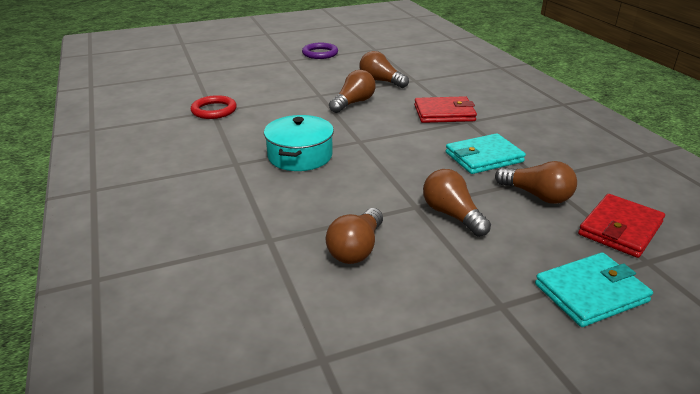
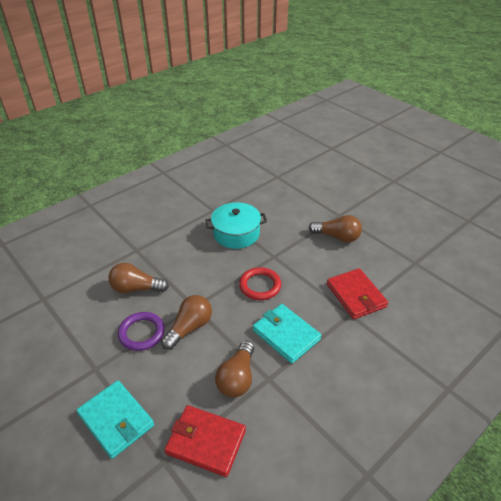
camera: 70 degrees right, 10 degrees up
red ring [191,95,237,119] -> red ring moved to [239,267,281,300]
purple ring [302,43,338,59] -> purple ring moved to [118,312,165,351]
brown light bulb [360,51,409,88] -> none

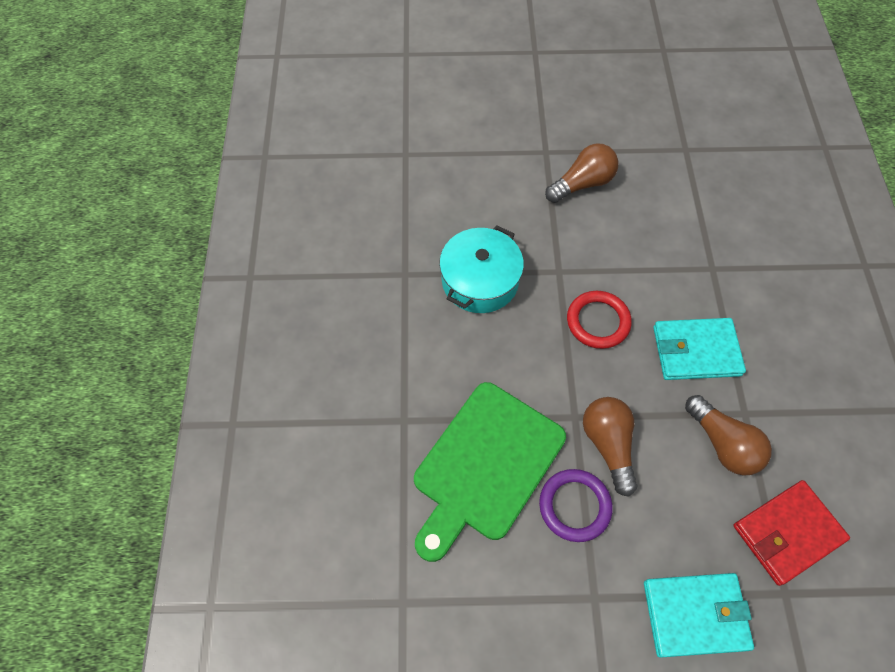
camera: 50 degrees left, 20 degrees up
brown light bulb [108,263,169,293] -> green cutting board [414,382,566,562]
red wallet [327,268,388,319] -> none

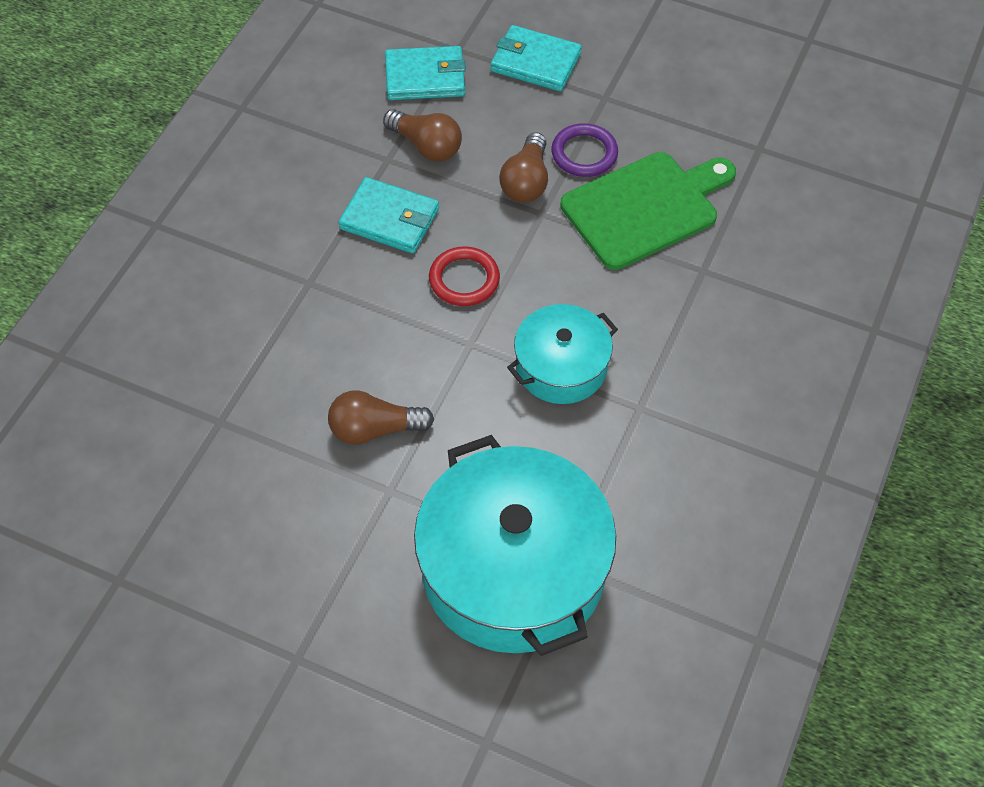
camera: 155 degrees left, 5 degrees down
brown light bulb [685,395,772,476] -> brown light bulb turned 135 degrees clockwise [383,109,462,162]
red wallet [733,480,850,586] -> turquoise wallet [385,46,466,100]
none -> turquoise pot [414,435,616,656]

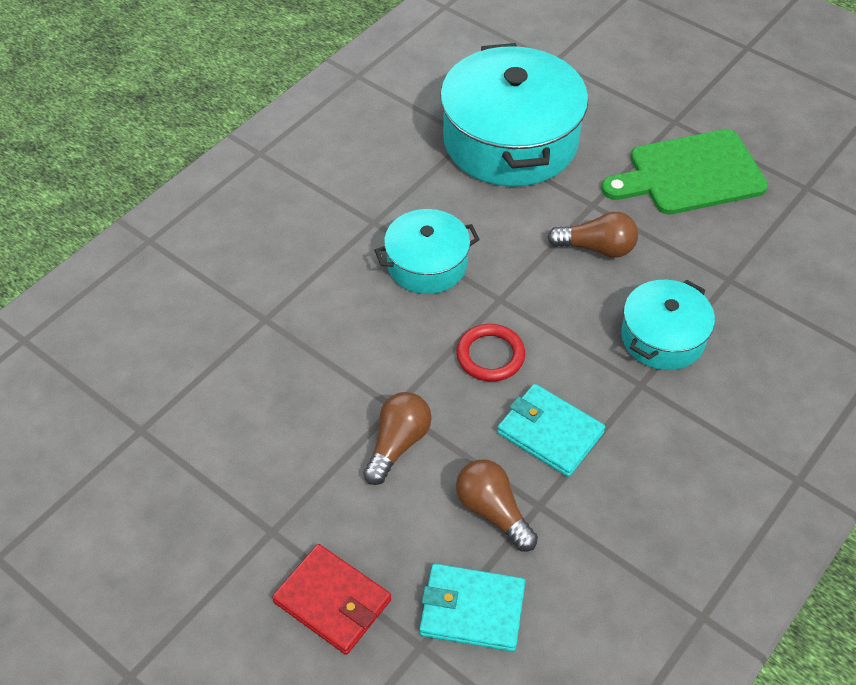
camera: 165 degrees left, 5 degrees down
turquoise wallet [491,25,582,91] -> red wallet [272,544,391,655]
purple ring [551,123,618,177] -> none
green cutting board [560,152,736,270] -> green cutting board moved to [601,129,768,215]
none -> turquoise pot [621,280,715,370]

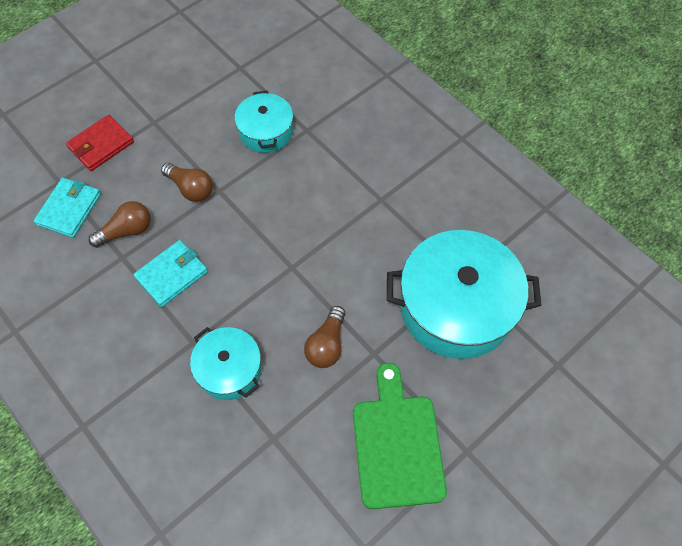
camera: 100 degrees right, 10 degrees up
turquoise pot [374,209,480,294] -> turquoise pot moved to [234,91,293,153]
red ring [456,324,525,382] -> none

